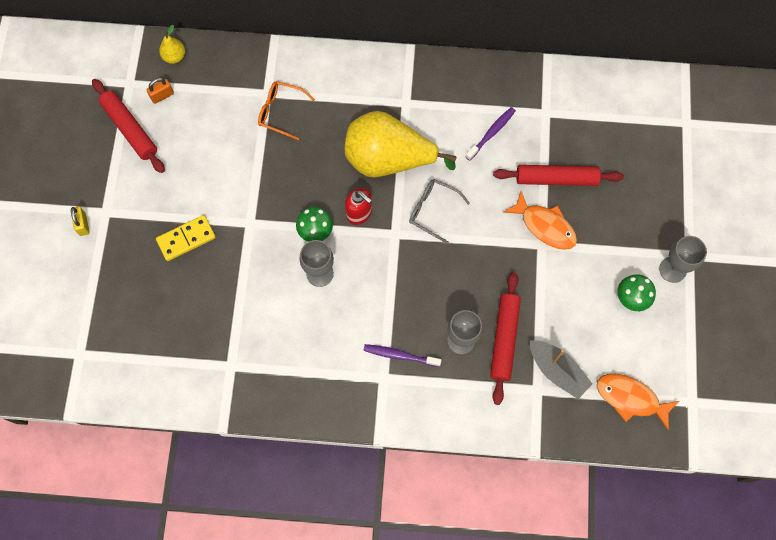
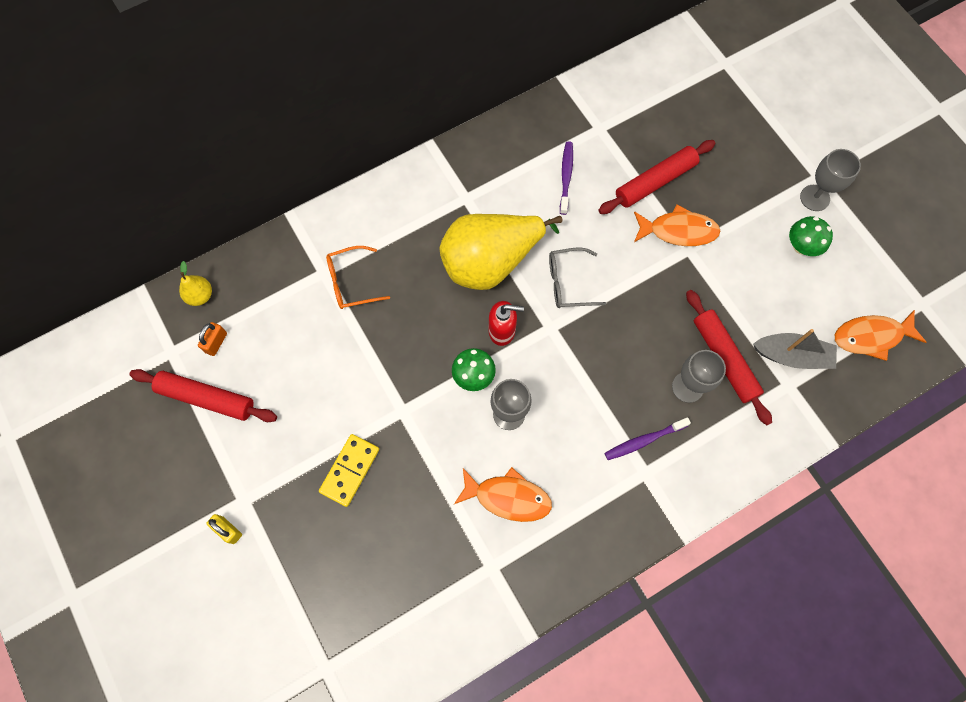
camera: 35 degrees left, 0 degrees up
none -> orange fish [454,467,552,522]

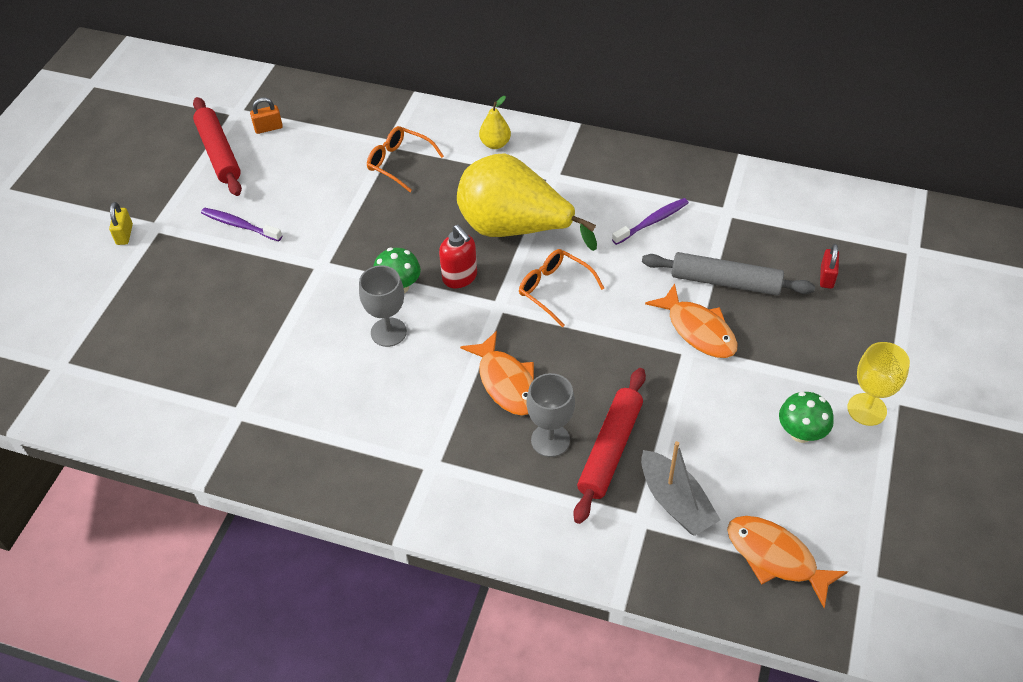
camera: 50 degrees right, 20 degrees down
yellow pear [179,261,212,306] -> yellow pear moved to [479,96,511,149]
yellow domino [319,434,379,507] -> none
orange fish [454,467,552,522] -> orange fish moved to [460,331,534,416]
grey glasses [549,247,606,308] -> orange glasses [519,249,604,327]
red rolling pin [598,140,715,214] -> grey rolling pin [642,252,815,296]
purple toothbrush [605,417,691,460] -> purple toothbrush moved to [201,208,282,241]
grey goblet [800,149,861,211] -> yellow goblet [847,342,910,426]
none -> red padlock [820,244,839,289]

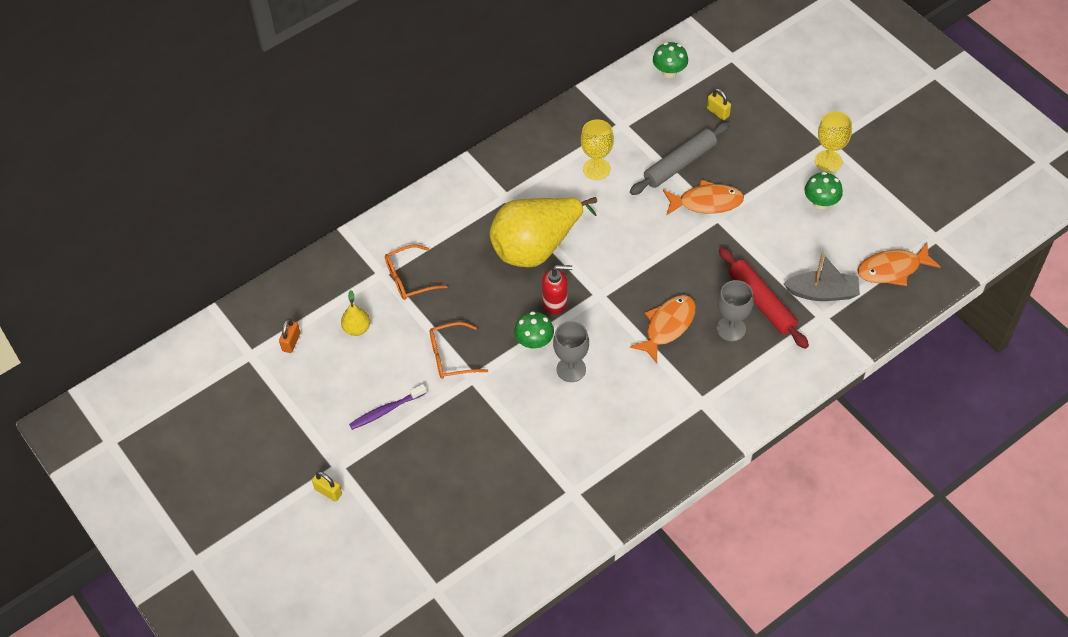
camera: 55 degrees left, 5 degrees up
red rolling pin [193,97,242,196] -> none
orange fish [460,331,534,416] -> orange fish turned 60 degrees counterclockwise [630,295,696,363]
yellow pear [479,96,511,149] -> yellow pear moved to [341,290,370,336]
orange glasses [519,249,604,327] -> orange glasses moved to [429,322,488,379]
purple toothbrush [612,198,689,245] -> yellow goblet [581,119,614,180]
red padlock [820,244,839,289] -> yellow padlock [707,88,731,120]
none -> green mushroom [653,42,688,78]

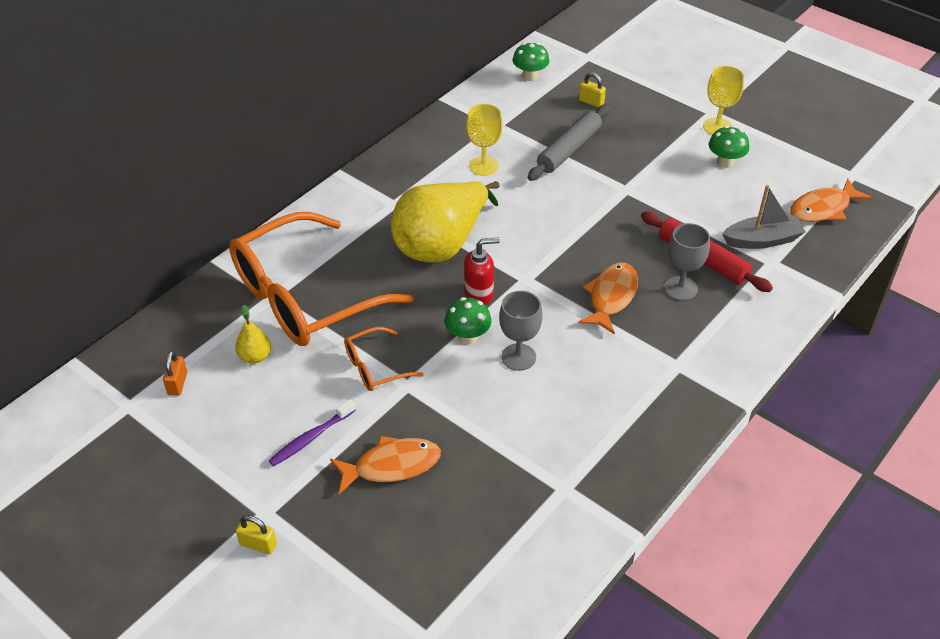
camera: 15 degrees left, 10 degrees down
orange glasses [385,245,448,300] -> orange glasses [229,212,414,346], size x2.32
orange fish [663,179,744,216] -> orange fish moved to [330,436,441,494]

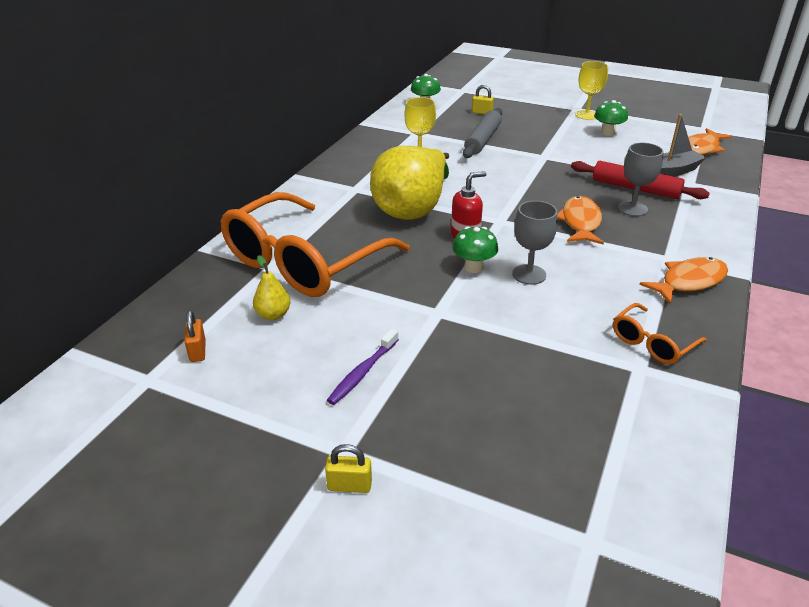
camera: 15 degrees left, 10 degrees down
orange fish [330,436,441,494] -> orange fish moved to [639,257,728,304]
orange glasses [344,327,424,391] -> orange glasses moved to [613,303,707,364]

